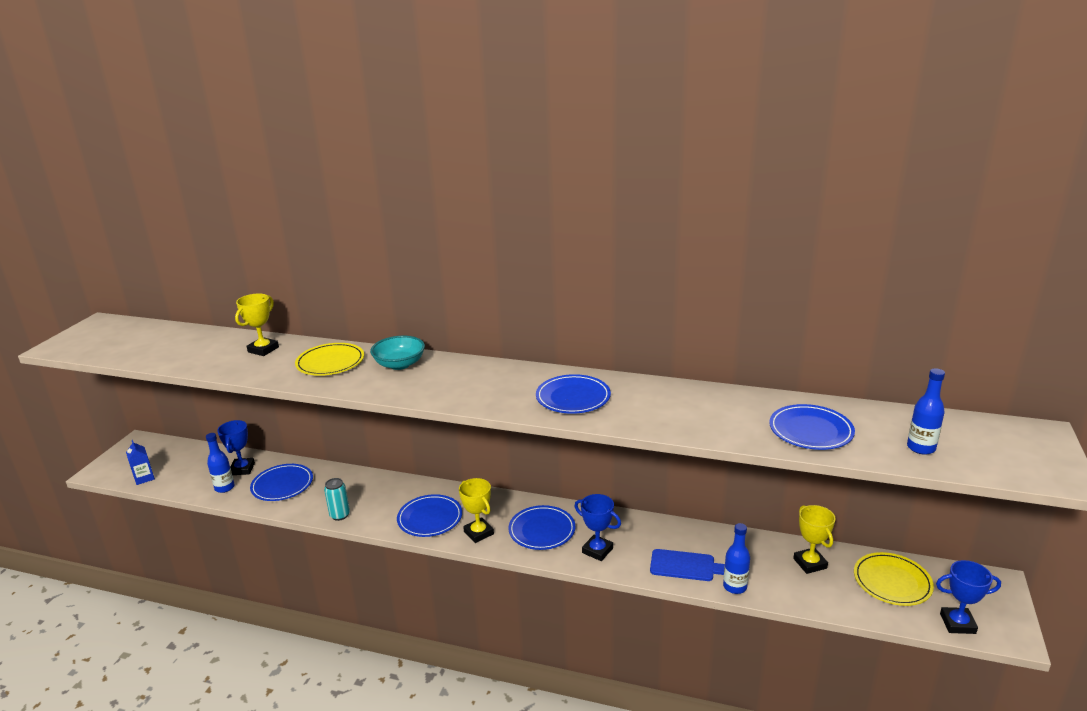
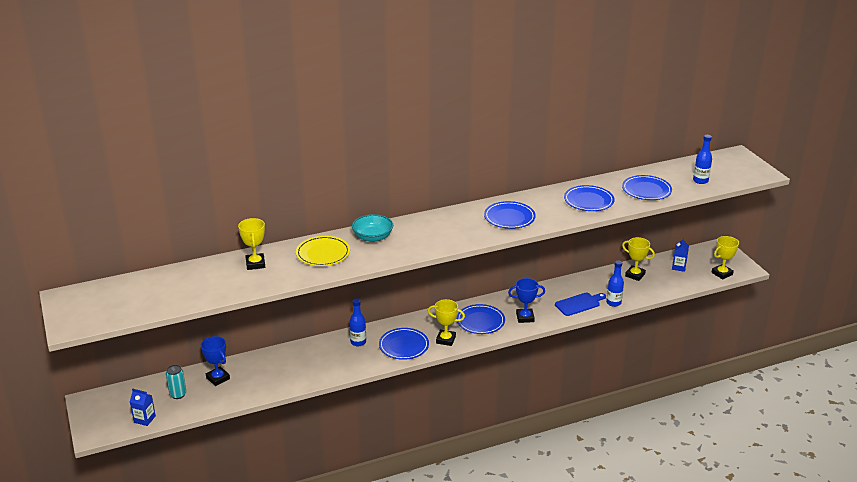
camera: 40 degrees left, 5 degrees up
blue bottle [206,433,235,493] -> blue bottle moved to [349,298,366,346]
blue plate [250,464,313,501] -> blue plate moved to [564,185,614,211]
turquoise can [324,478,350,521] -> turquoise can moved to [166,365,186,399]
yellow plate [854,552,934,606] -> blue carton [672,238,689,272]
blue trophy [936,560,1001,634] -> yellow trophy [711,236,739,280]

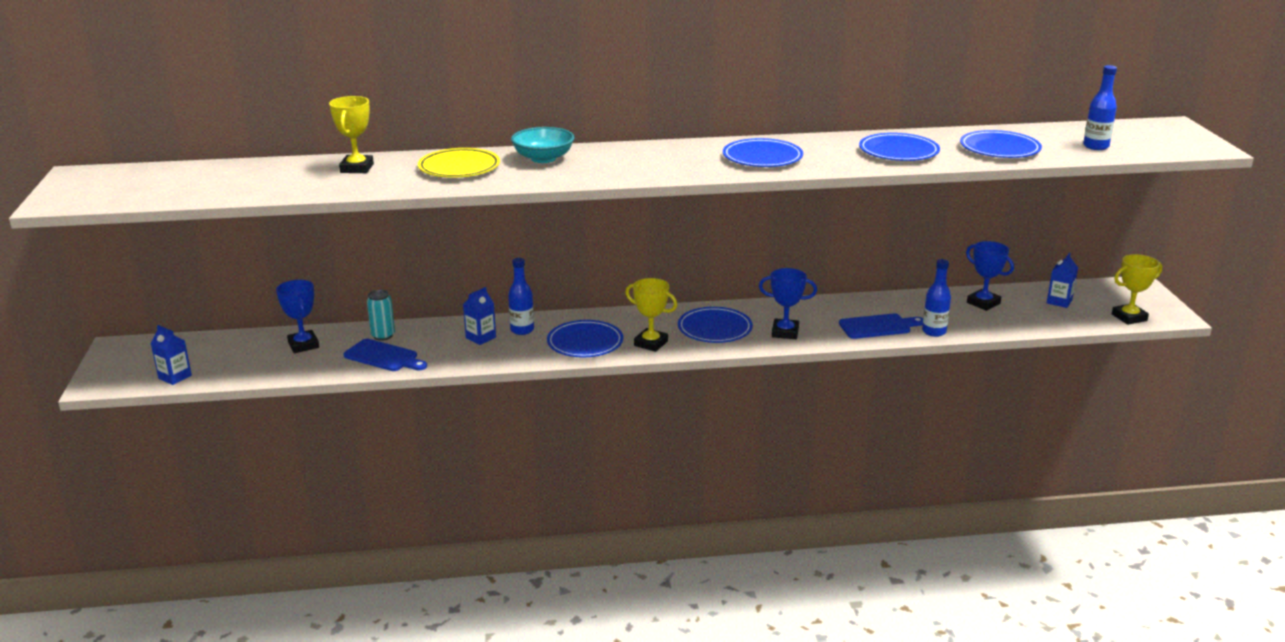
camera: 15 degrees right, 5 degrees down
turquoise can [166,365,186,399] -> turquoise can moved to [367,290,395,341]
yellow trophy [622,237,655,281] -> blue trophy [966,241,1014,311]
none -> blue cutting board [343,339,427,371]
none -> blue carton [463,287,496,345]

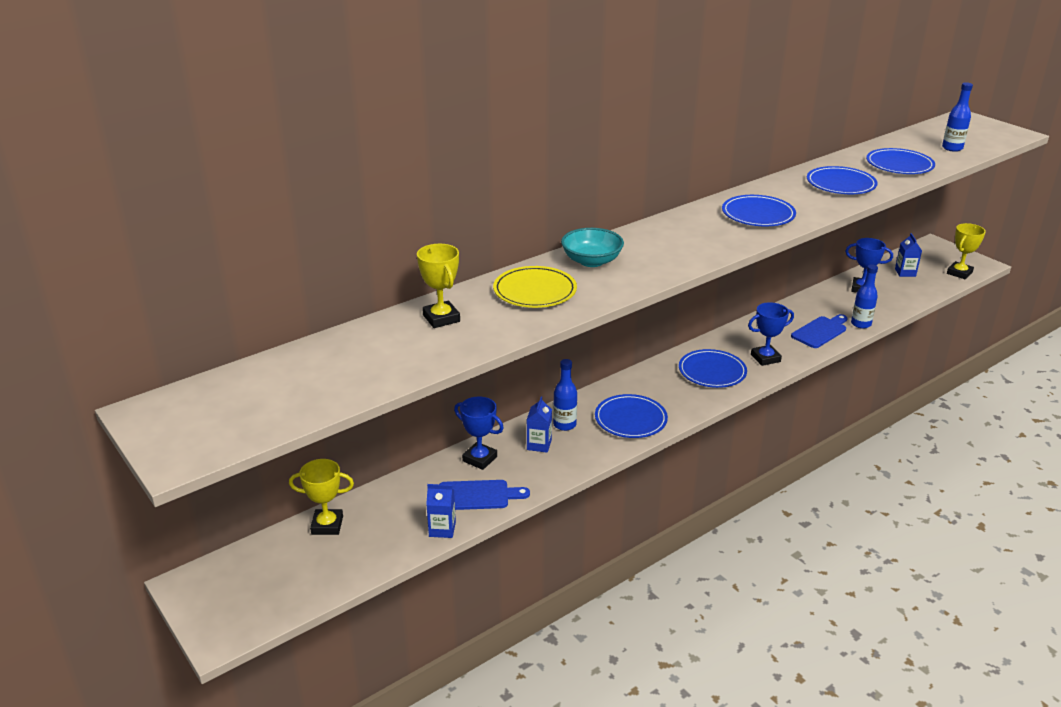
camera: 30 degrees left, 5 degrees up
blue carton [150,325,192,385] -> blue carton moved to [426,484,456,538]
blue trophy [276,280,319,353] -> blue trophy moved to [454,397,504,470]
turquoise can [367,290,395,341] -> none
yellow trophy [625,278,677,352] -> yellow trophy moved to [289,459,354,535]

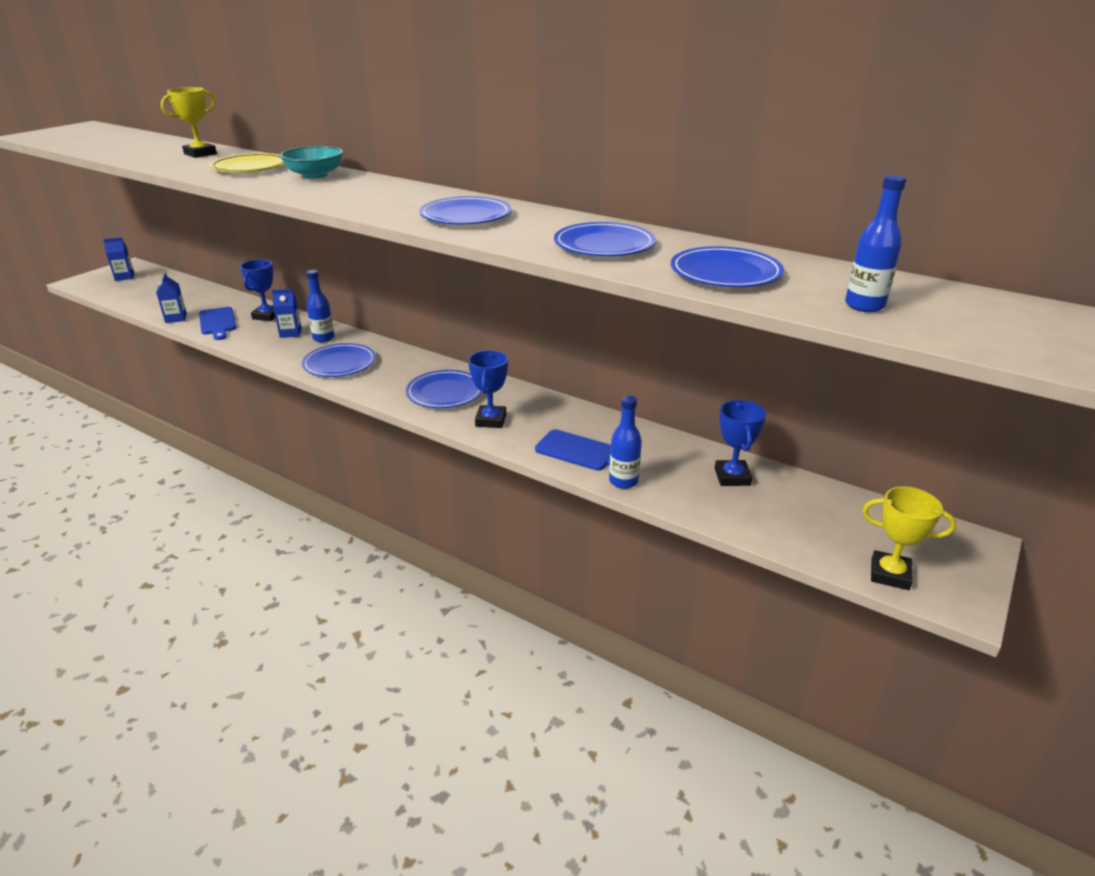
camera: 70 degrees right, 0 degrees up
yellow trophy [289,459,354,535] -> none
blue trophy [748,302,794,366] -> blue trophy turned 45 degrees clockwise [468,350,508,428]
blue carton [895,233,922,277] -> blue carton moved to [103,237,134,281]

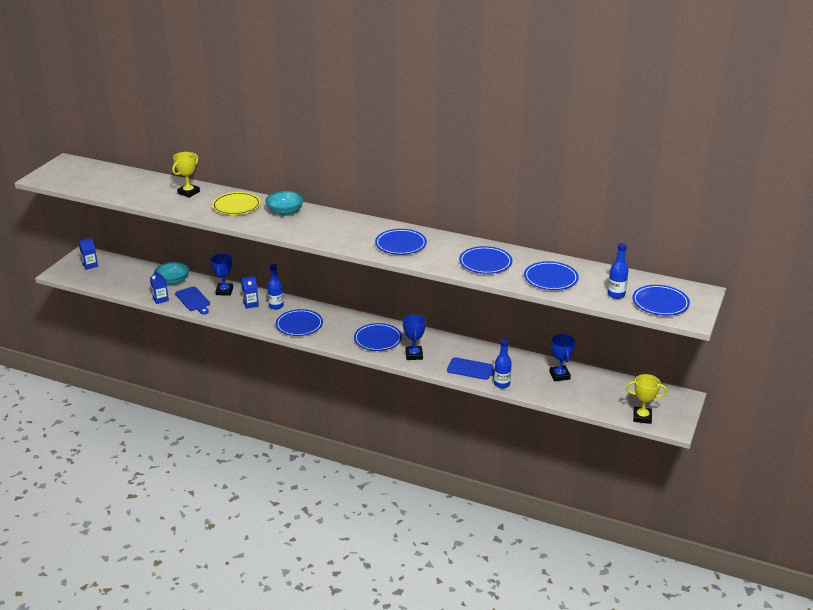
camera: 10 degrees left, 0 degrees up
none -> turquoise bowl [154,262,190,285]
none -> blue plate [632,285,690,316]

